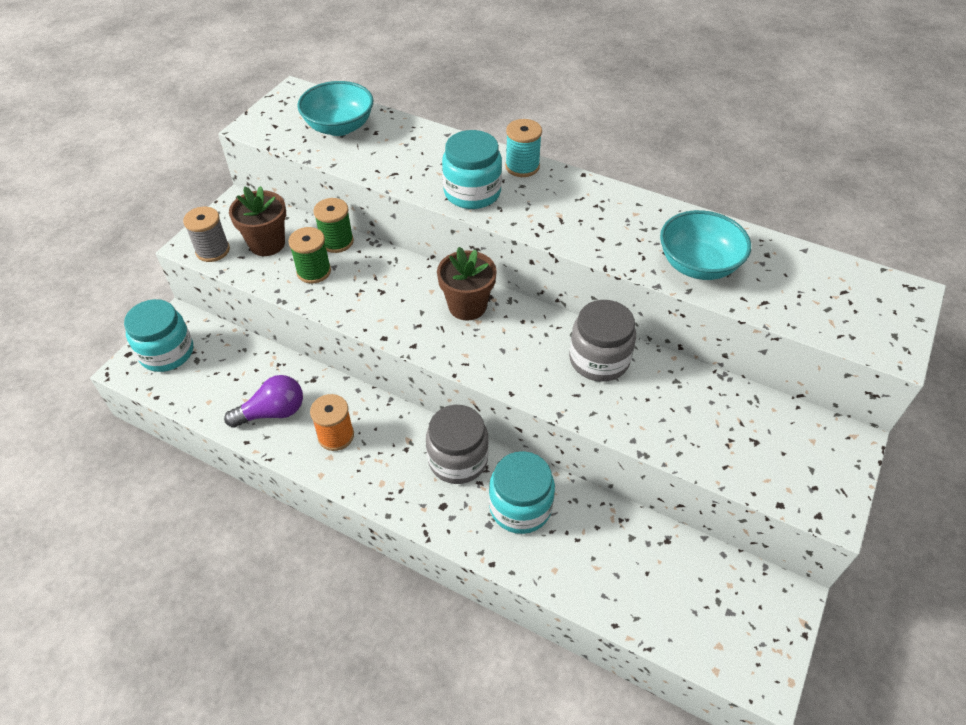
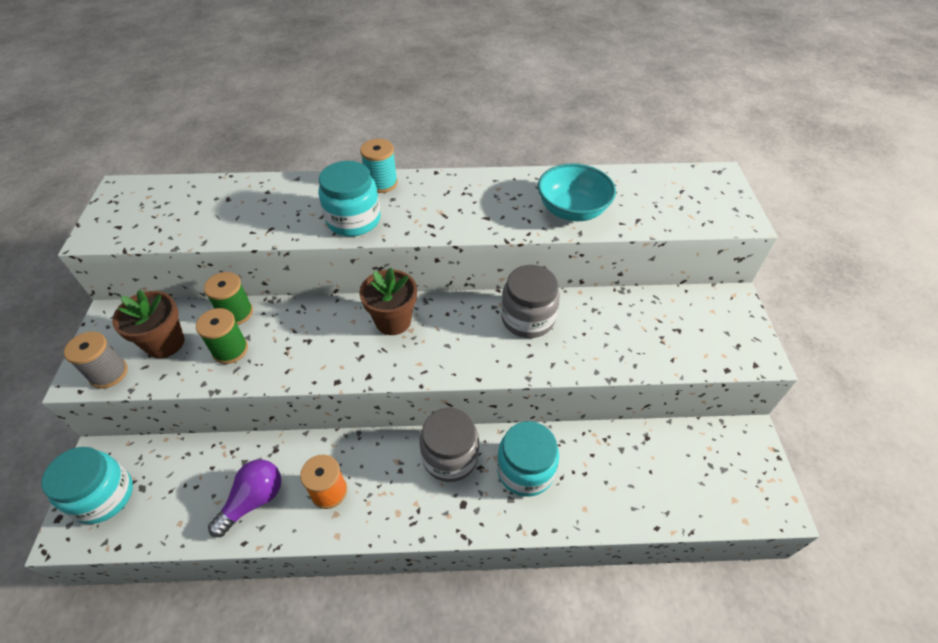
camera: 30 degrees left, 0 degrees up
turquoise bowl [297,81,374,136] -> none

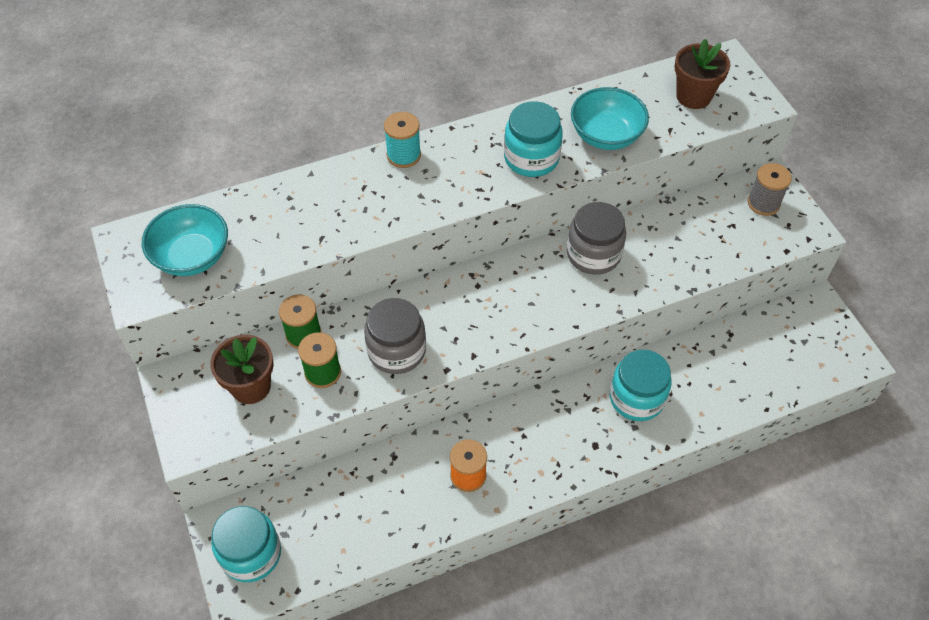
camera: 20 degrees left, 5 degrees up
grey spool [64,331,128,388] -> grey spool moved to [748,163,792,216]
purple light bulb [208,460,281,537] -> none
turquoise jar [318,161,381,236] -> turquoise jar moved to [504,101,563,177]
brown flower pot [359,268,417,335] -> brown flower pot moved to [675,39,730,109]
grey jar [419,408,479,482] -> grey jar moved to [364,298,426,374]
none -> turquoise bowl [142,204,228,276]

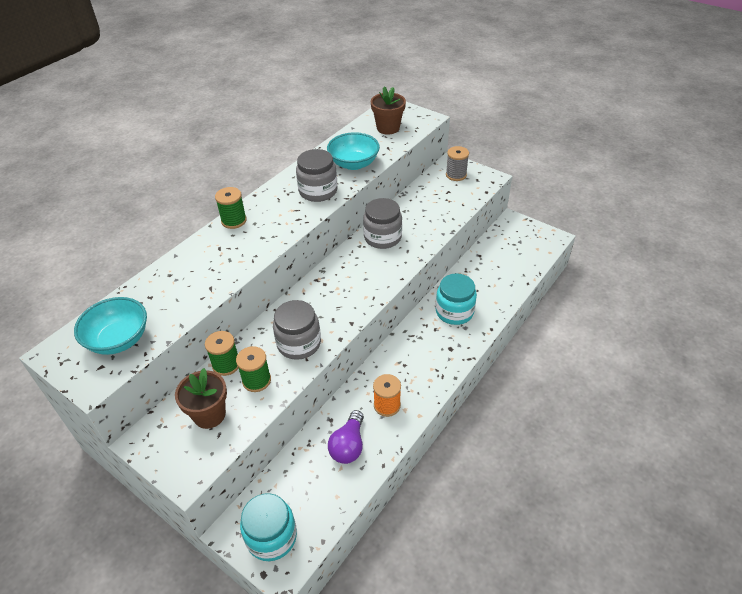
camera: 30 degrees left, 10 degrees down
turquoise spool [384,112,421,168] -> green spool [215,187,247,229]
turquoise jar [504,101,563,177] -> grey jar [296,149,337,202]
none -> purple light bulb [328,410,364,464]

